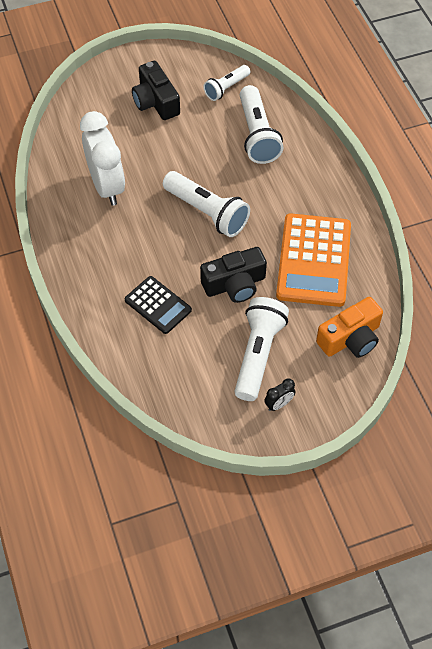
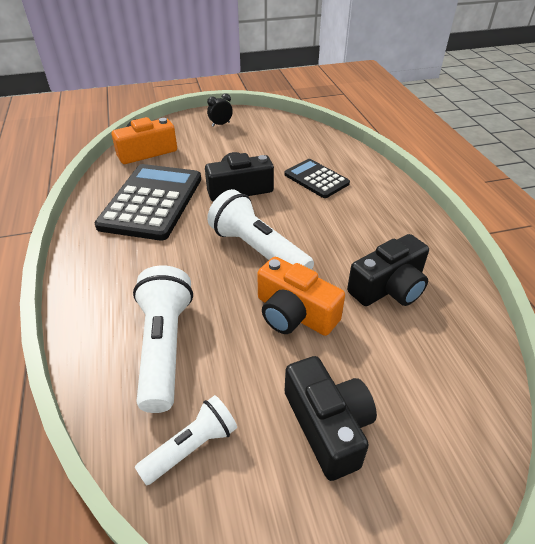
camera: 175 degrees left, 15 degrees down
white clock [80,111,125,206] -> black camera [347,234,429,306]
white flashlight [234,297,289,401] -> none
orange calculator [276,214,351,307] -> black calculator [94,164,201,241]
none -> orange camera [257,257,345,336]

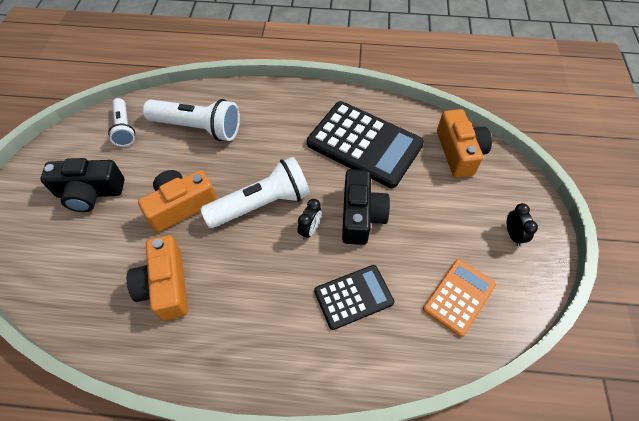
camera: 110 degrees right, 15 degrees up
black camera [347,234,429,306] -> orange camera [127,235,188,321]
none -> black clock [297,199,321,240]
none -> orange calculator [423,259,496,337]

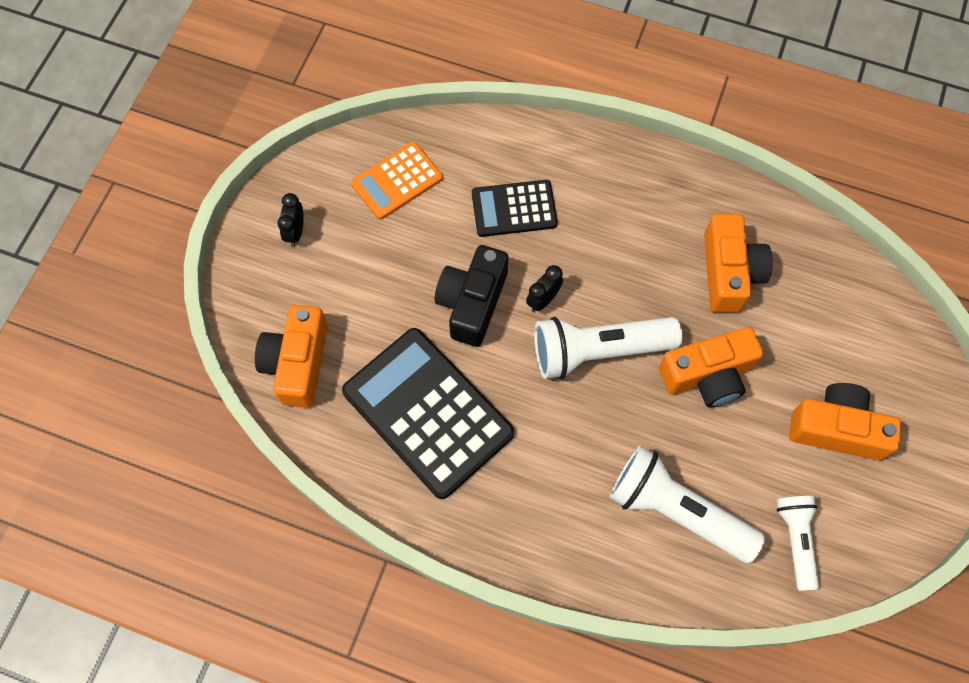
camera: 165 degrees left, 10 degrees up
black camera [40,158,124,212] -> orange camera [789,383,901,460]

